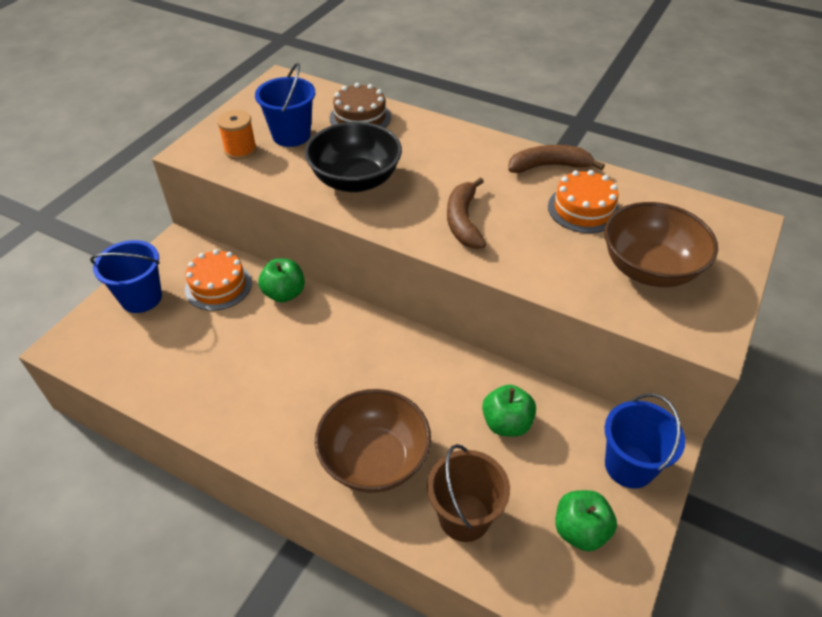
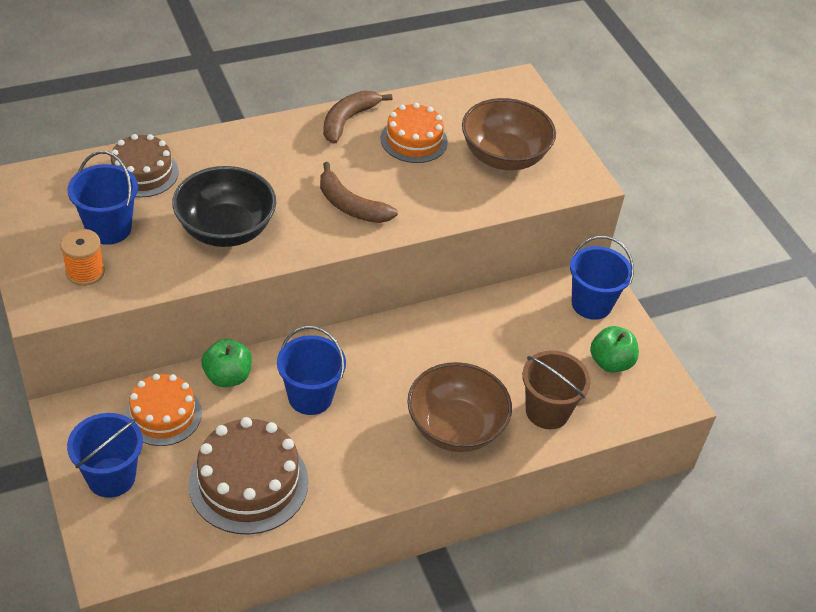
camera: 55 degrees left, 0 degrees up
green apple [482,385,536,437] -> none
none -> brown cake [188,417,308,535]
none -> blue bucket [277,326,346,415]

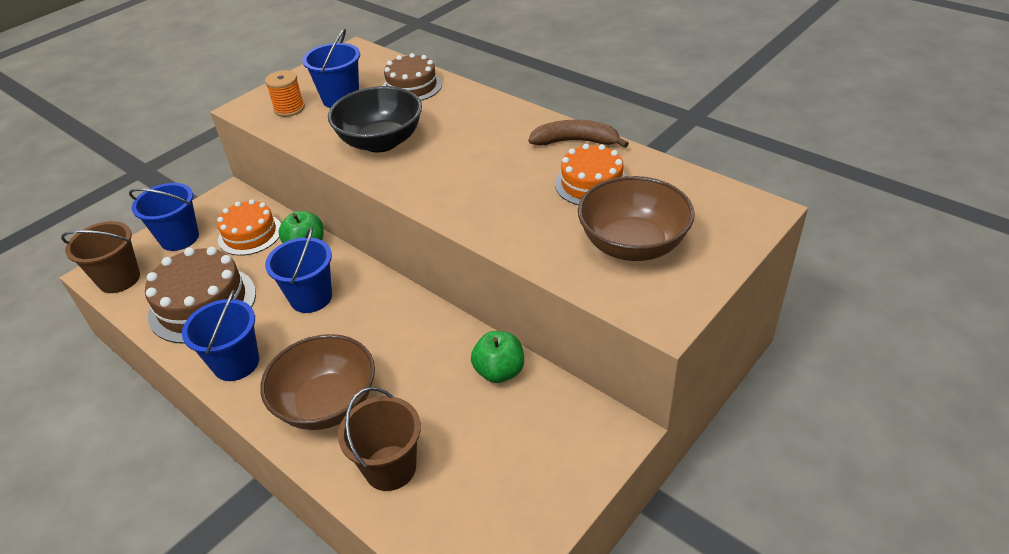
camera: 70 degrees right, 5 degrees down
brown banana [320,162,398,223] -> none
blue bucket [570,236,634,320] -> blue bucket moved to [182,290,259,381]
green apple [590,326,639,373] -> green apple moved to [471,331,524,383]
none -> brown bucket [61,221,140,293]

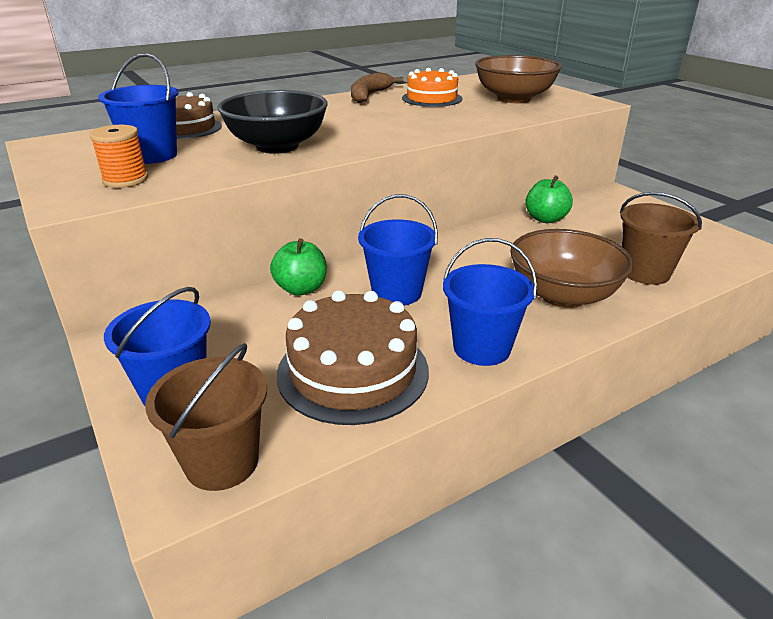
camera: 75 degrees left, 10 degrees down
orange cake [217,199,281,256] -> none

